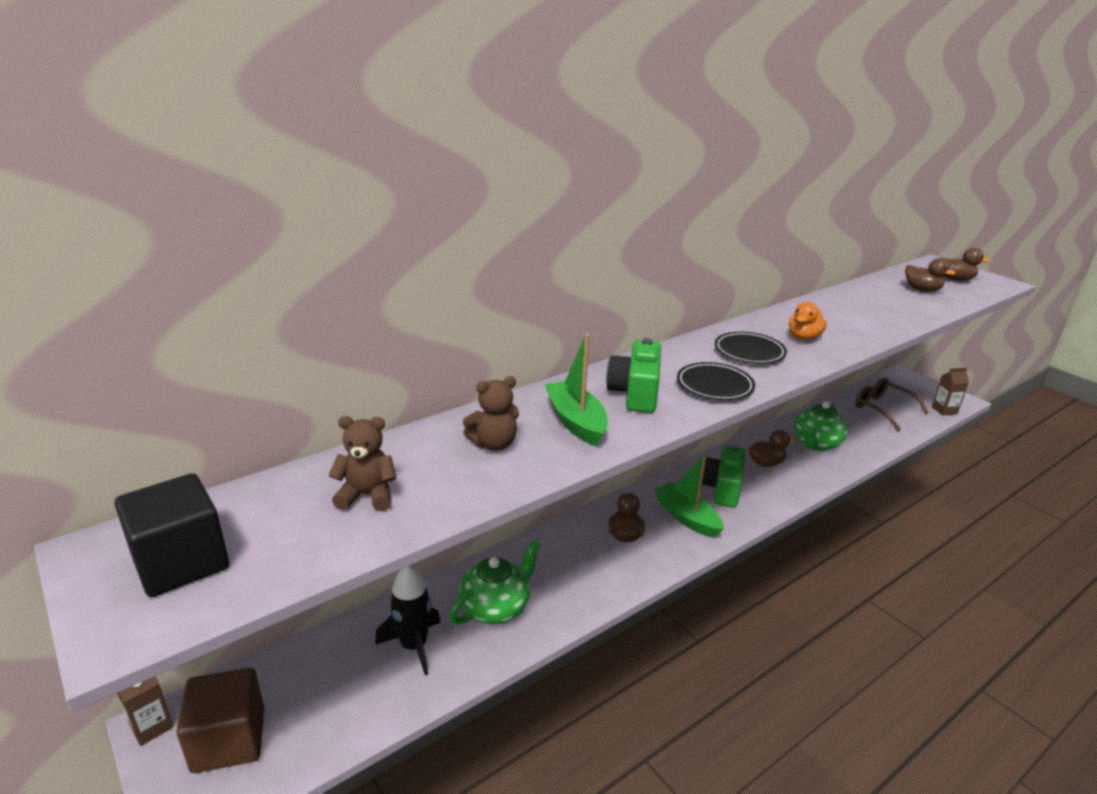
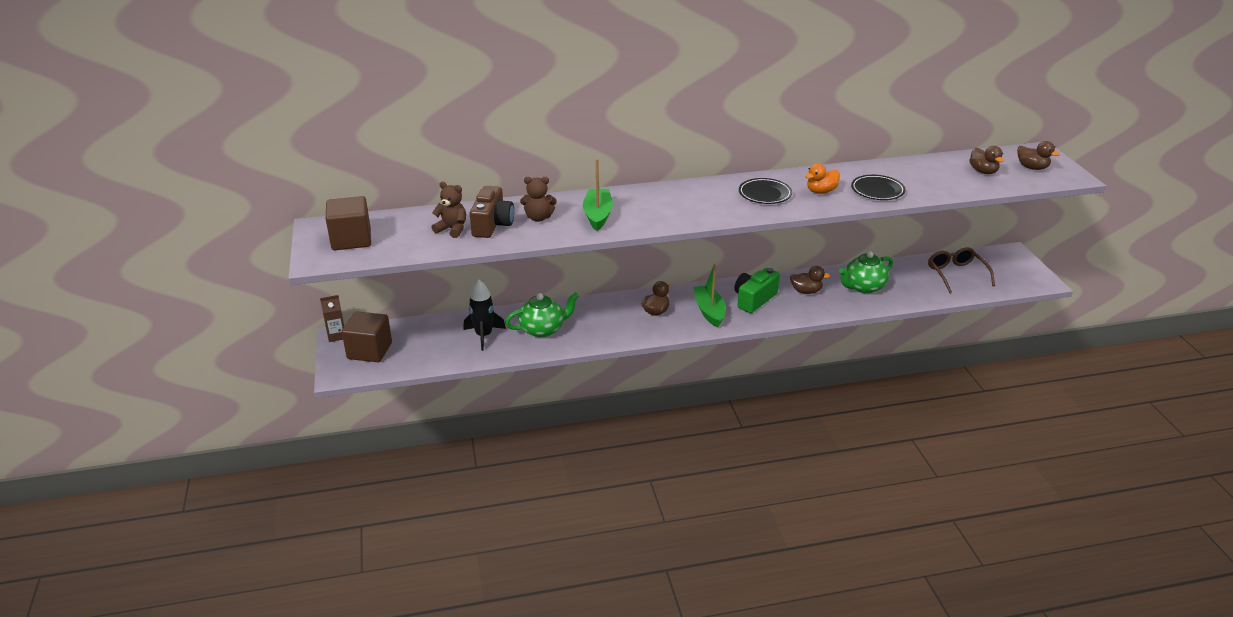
camera: 25 degrees right, 5 degrees up
black cube [114,473,229,597] -> brown cube [326,196,371,250]
green camera [606,338,661,413] -> none
black plate [677,362,755,400] -> black plate moved to [851,175,905,200]
brown carton [932,368,969,415] -> none
none -> brown camera [470,186,514,238]

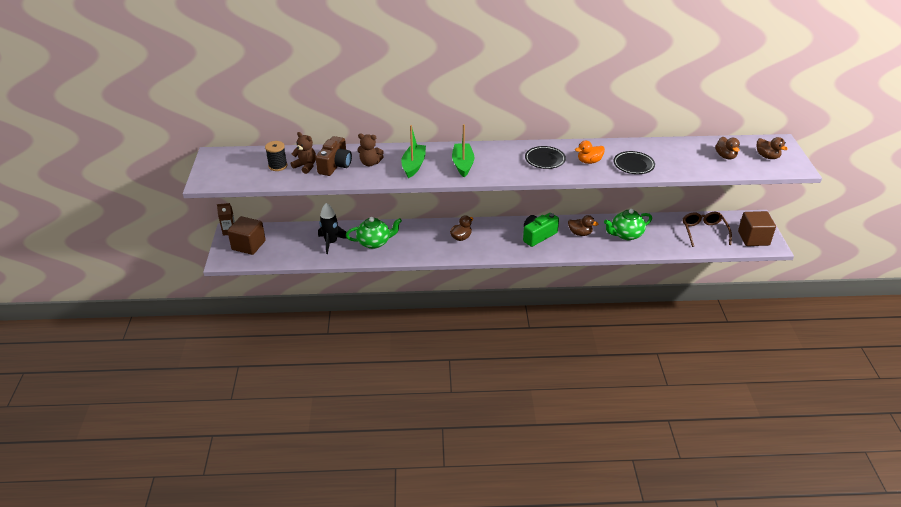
camera: 10 degrees right, 5 degrees up
brown cube [326,196,371,250] -> brown cube moved to [738,211,776,246]
green boat [694,264,726,327] -> green boat moved to [452,124,475,177]
none -> black spool [265,141,287,171]

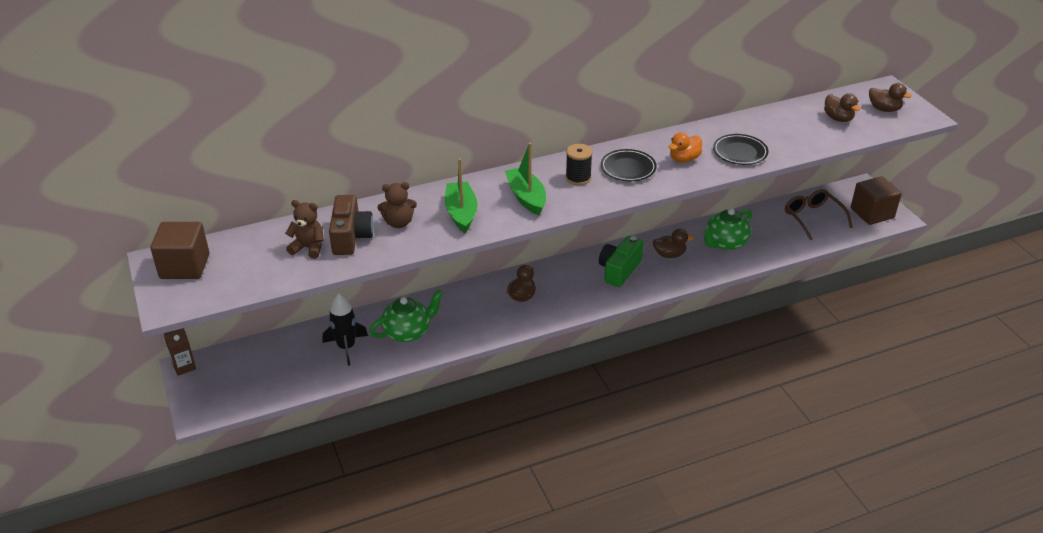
camera: 20 degrees left, 0 degrees up
brown cube [227,216,266,255] -> brown cube moved to [150,222,209,279]
black spool [265,141,287,171] -> black spool moved to [566,144,593,185]

